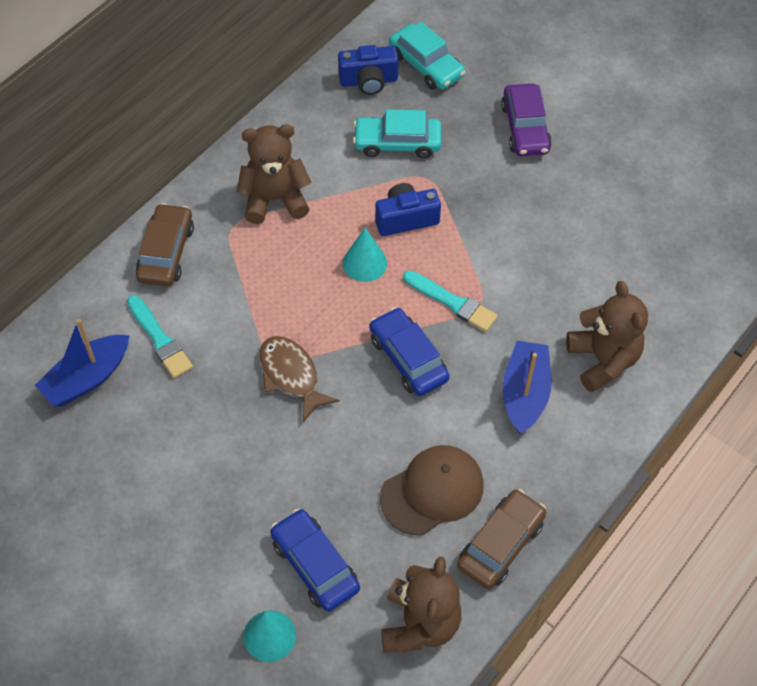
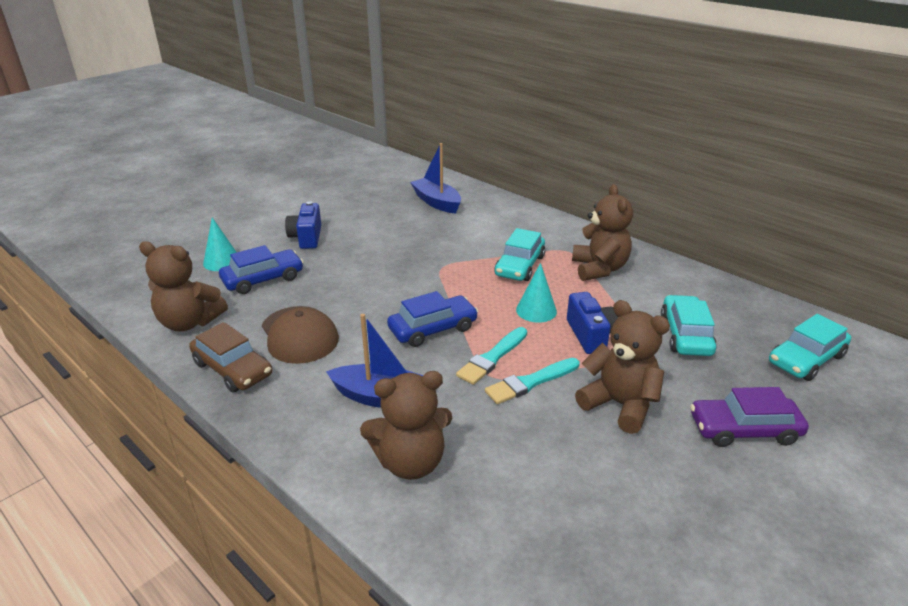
camera: 95 degrees right, 25 degrees down
turquoise brush [127,295,193,378] -> turquoise brush moved to [485,358,580,404]
brown car [136,203,194,286] -> none
brown fish [260,336,339,423] -> none
blue camera [338,45,399,95] -> blue camera moved to [285,201,321,249]
none -> turquoise car [494,228,545,281]
none -> brown teddy bear [575,300,670,434]

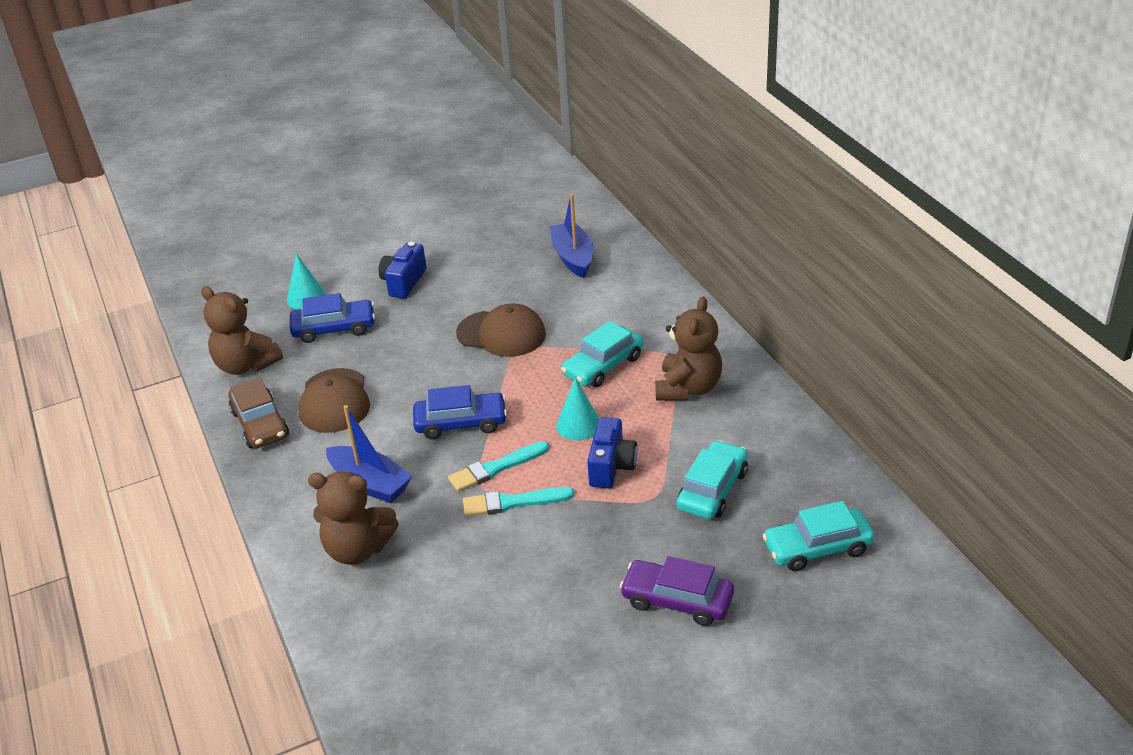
camera: 25 degrees right, 5 degrees up
brown teddy bear [575,300,670,434] -> none
none -> brown cap [456,303,546,357]

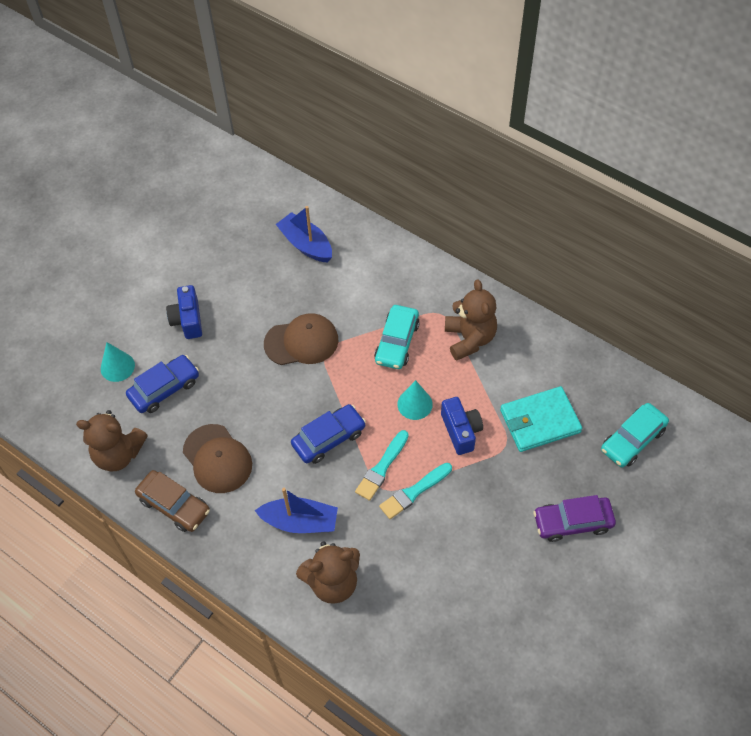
camera: 30 degrees left, 20 degrees up
turquoise car [677,440,748,519] -> turquoise wallet [500,386,582,452]

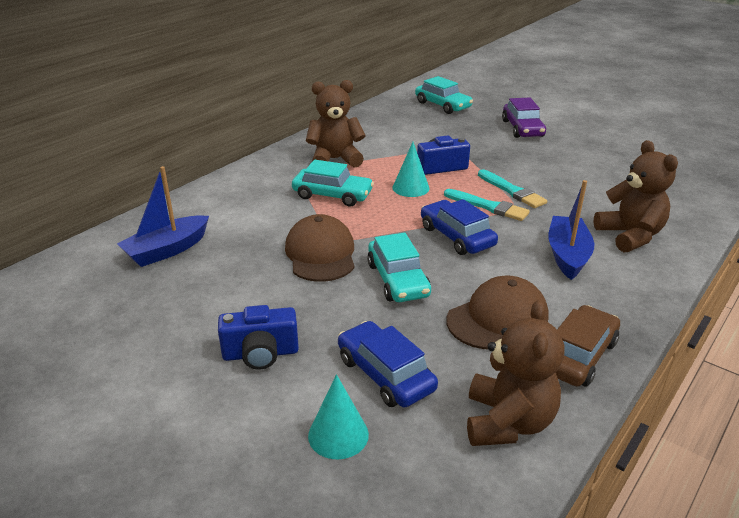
camera: 90 degrees left, 25 degrees down
turquoise wallet [500,386,582,452] -> none
none -> turquoise car [367,233,431,302]

